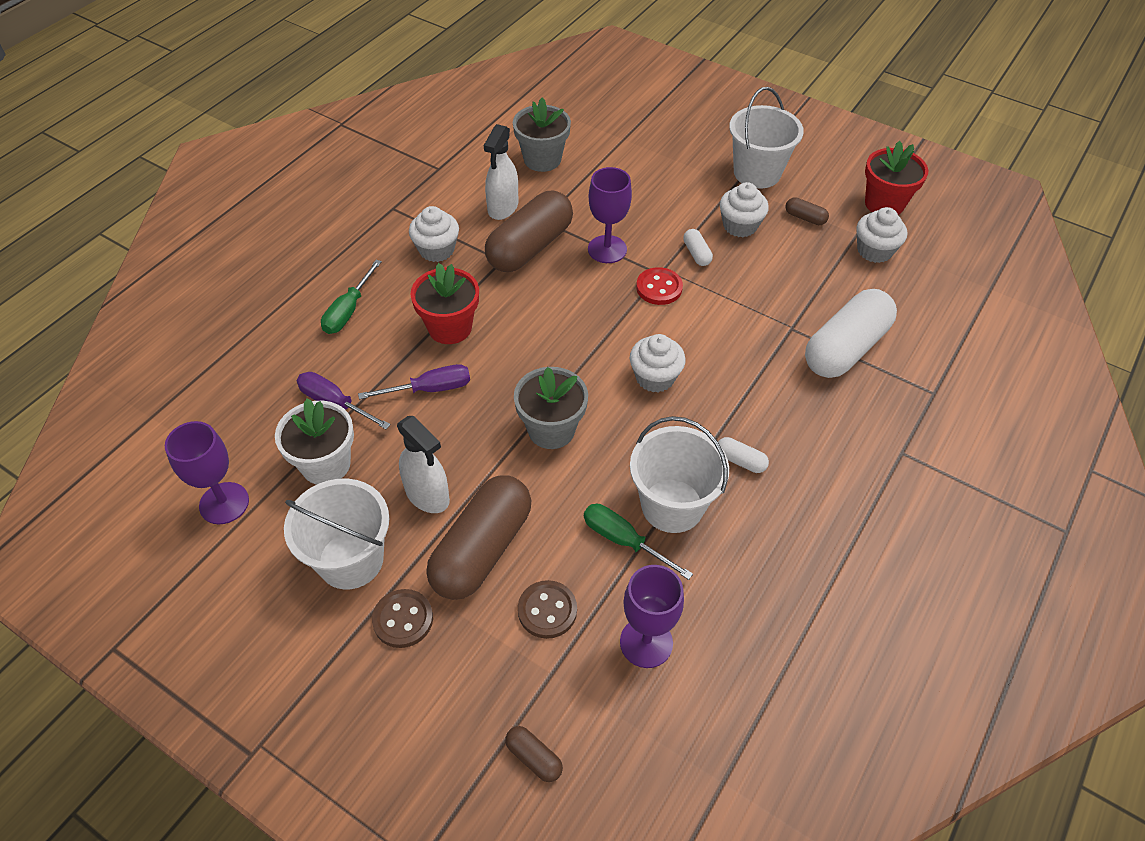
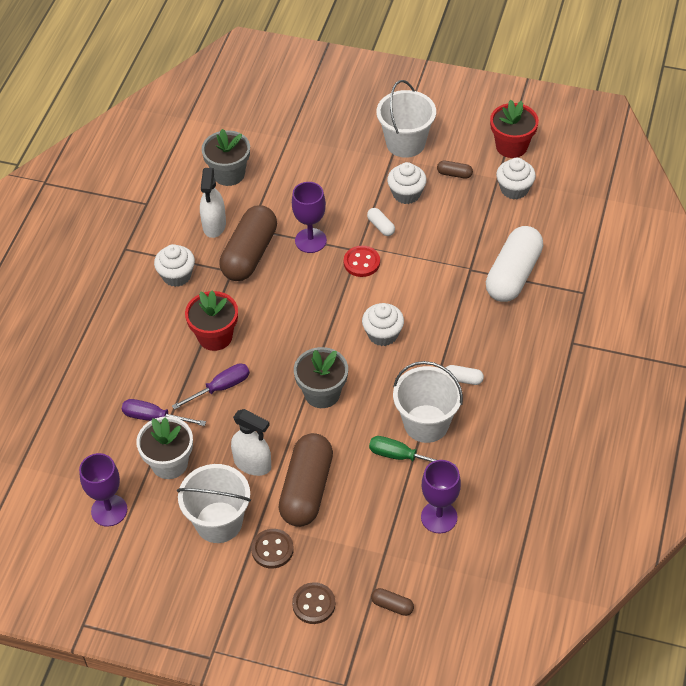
camera: 15 degrees left, 0 degrees up
green screwdriver [321,260,382,334] -> none
brown button [518,580,577,639] -> brown button moved to [292,582,335,624]

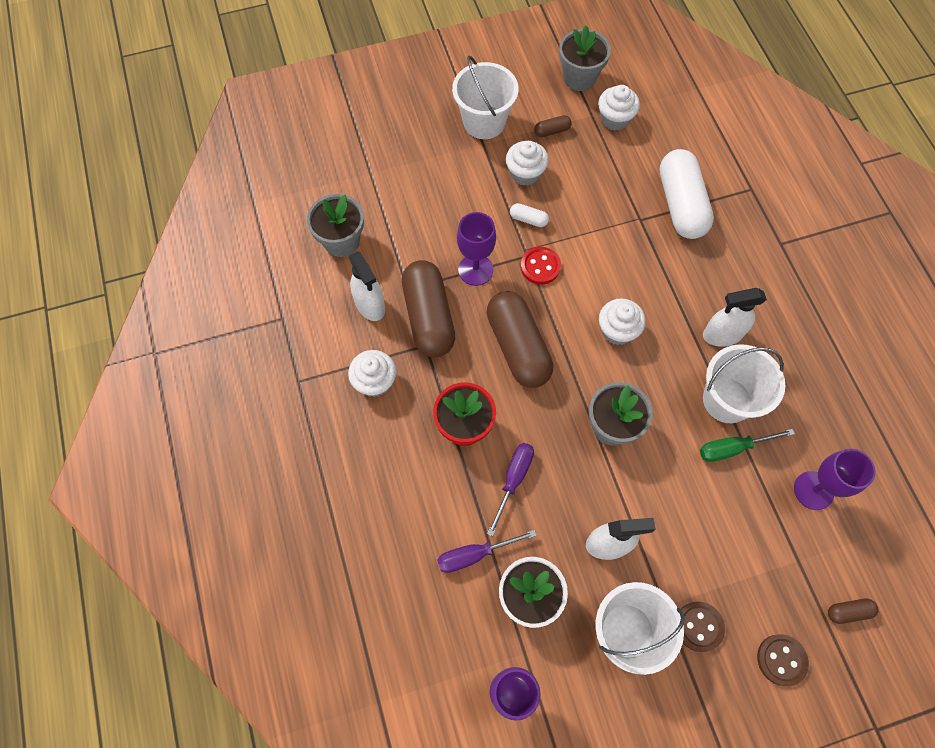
camera: 35 degrees left, 15 degrees up
brown capsule [279,433,333,527] -> brown capsule moved to [487,291,553,388]
white capsule [446,365,484,385] -> white spray bottle [703,288,767,347]
red flower pot [490,100,539,158] -> grey flower pot [559,25,611,91]

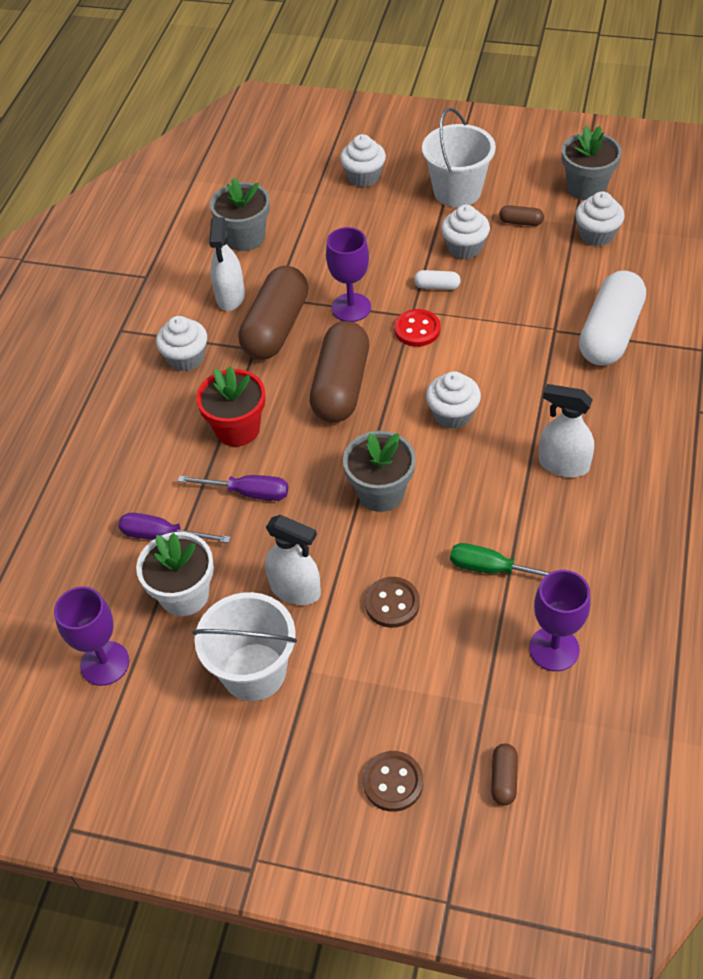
camera: 35 degrees right, 15 degrees down
purple screwdriver [487,443,534,536] -> purple screwdriver turned 45 degrees clockwise [178,475,288,501]
white capsule [510,203,549,227] -> white capsule turned 45 degrees counterclockwise [414,270,461,290]
brown button [681,601,725,652] -> brown button moved to [365,577,420,628]
white bucket [703,344,785,423] -> none
brown capsule [828,599,879,624] -> brown capsule turned 75 degrees clockwise [491,743,518,806]
none -> white cupcake [340,134,386,187]

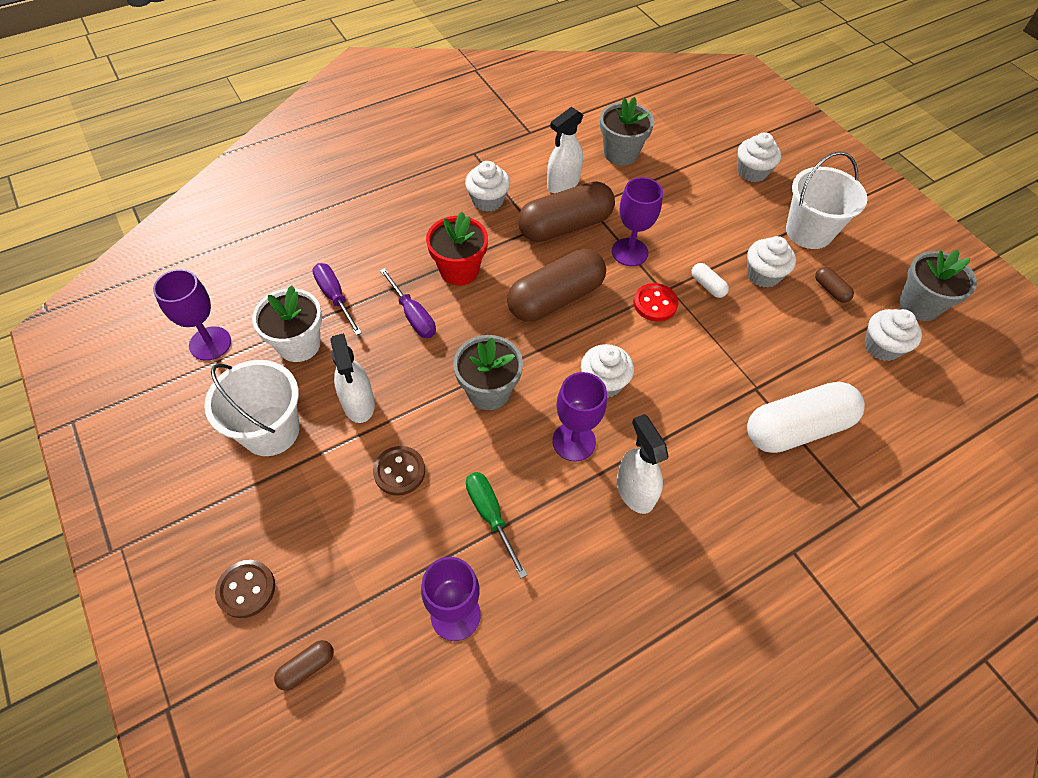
camera: 40 degrees right, 5 degrees up
none -> purple goblet [552,372,607,462]

